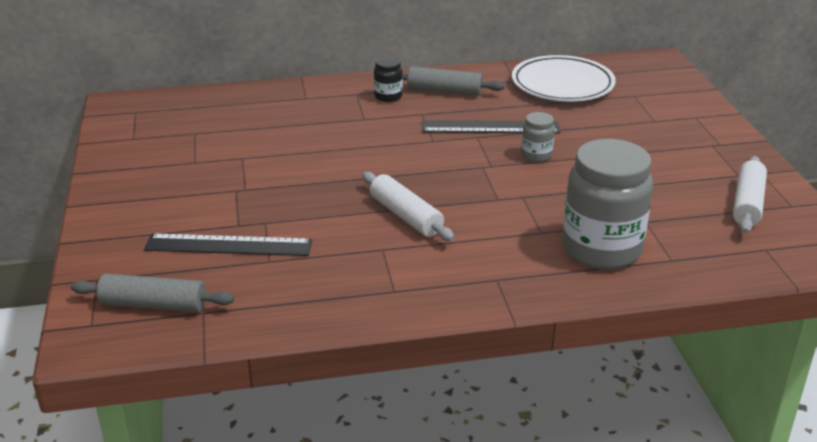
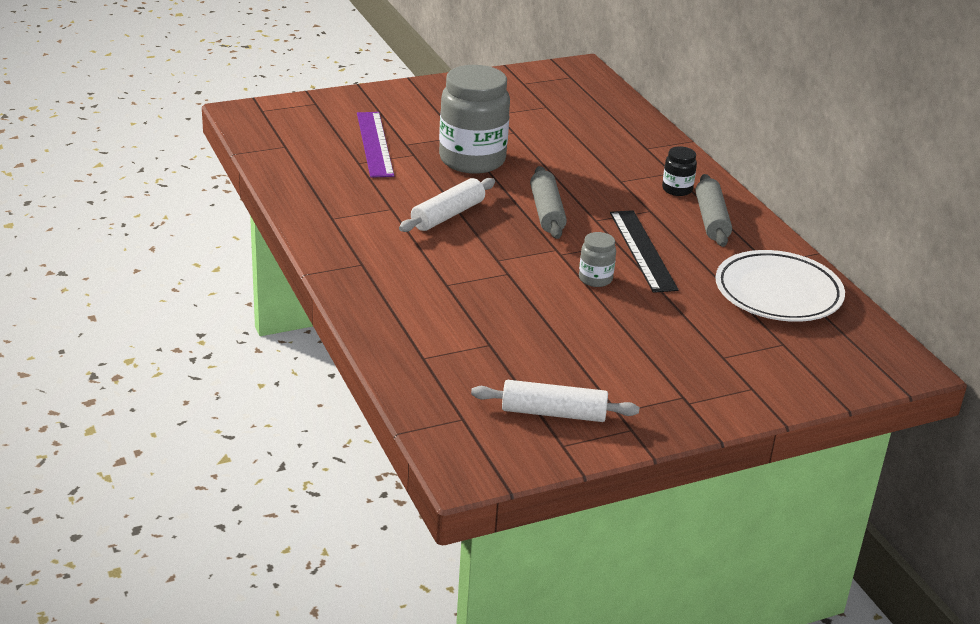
camera: 75 degrees right, 0 degrees up
grey rolling pin [71,274,234,312] -> grey rolling pin moved to [530,166,567,239]
black ruler [144,234,312,256] -> purple ruler [357,112,394,178]
grey jar [562,139,653,270] -> grey jar moved to [439,65,510,174]

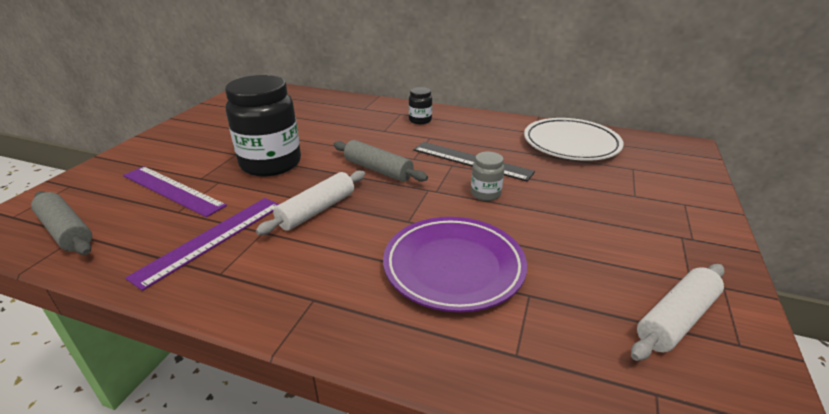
camera: 45 degrees left, 0 degrees up
white rolling pin [399,178,495,232] -> white rolling pin turned 45 degrees clockwise [256,170,365,235]
grey jar [439,65,510,174] -> black jar [225,75,301,177]
grey rolling pin [696,174,732,247] -> grey rolling pin moved to [31,191,92,255]
none -> purple ruler [125,198,279,291]
none -> purple plate [383,217,527,312]

